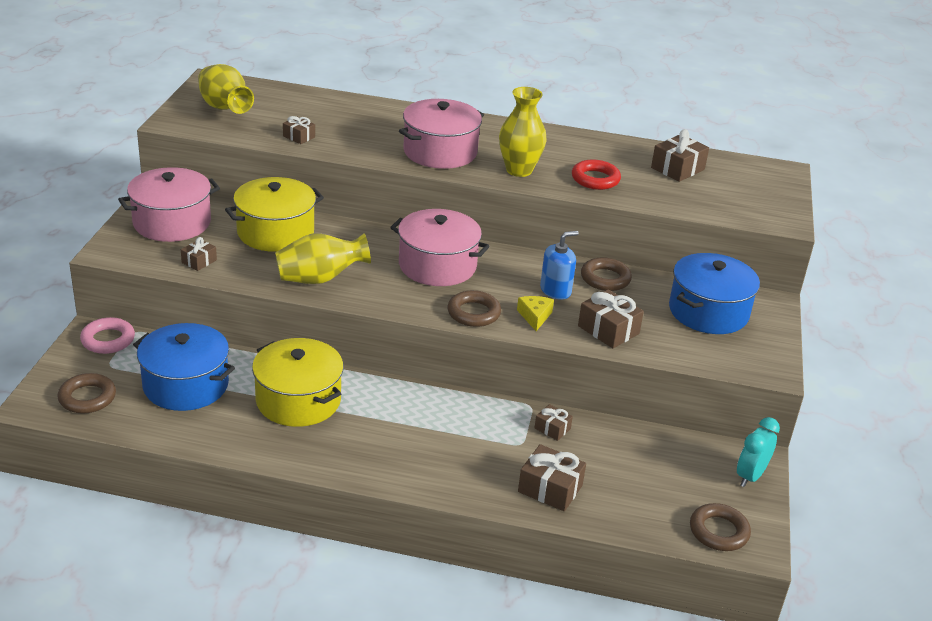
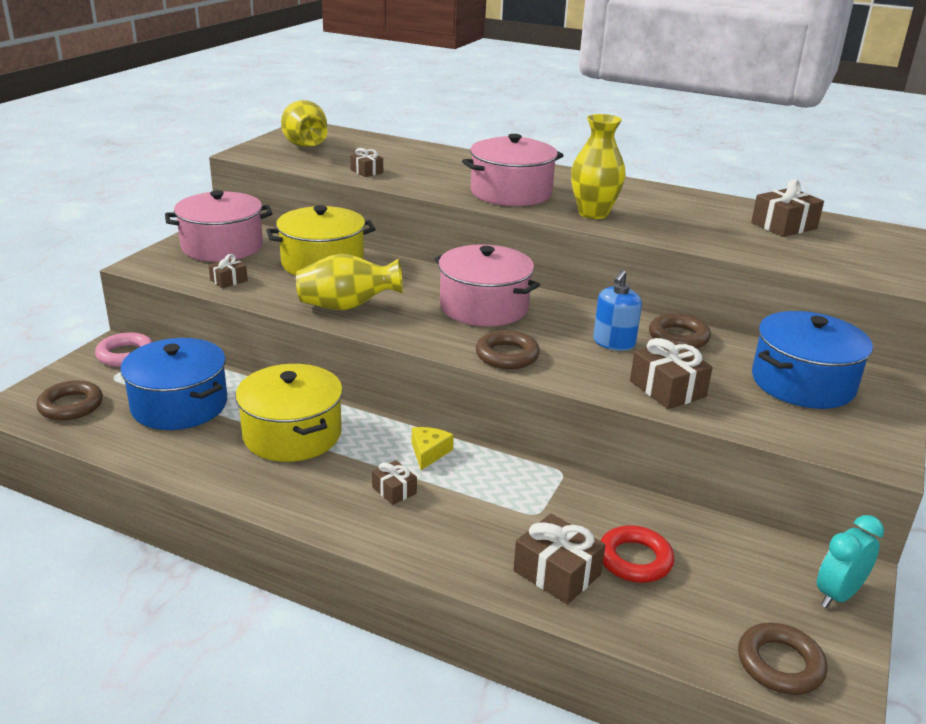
camera: 15 degrees right, 5 degrees down
yellow cheese [517,296,554,331] -> yellow cheese moved to [412,427,454,470]
brown gift [534,404,573,441] -> brown gift moved to [372,460,417,505]
blue soap dispenser [540,231,579,300] -> blue soap dispenser turned 135 degrees clockwise [593,270,642,351]
red ring [572,160,621,190] -> red ring moved to [600,525,674,583]

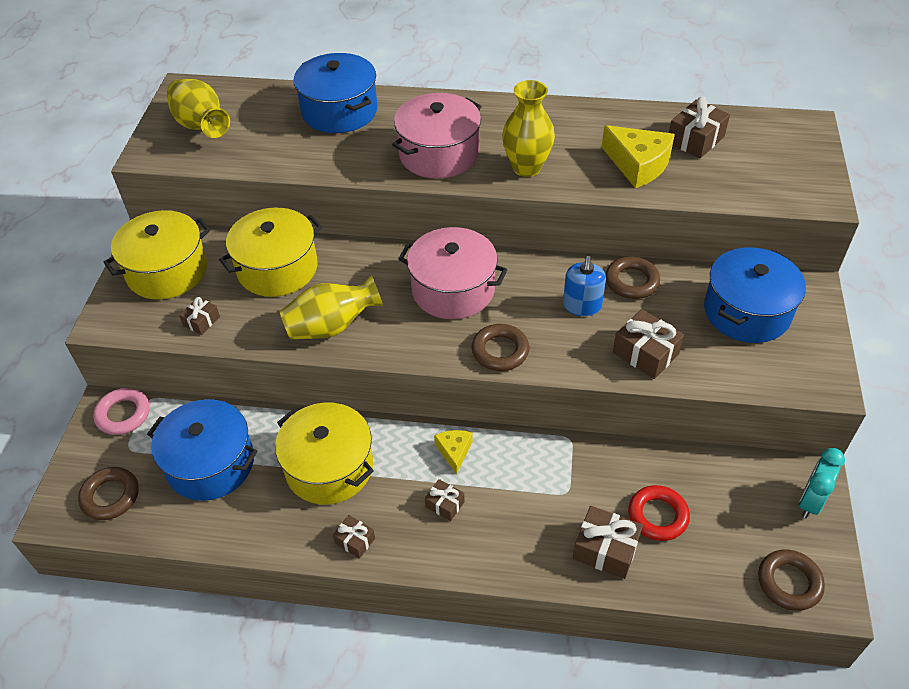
camera: 15 degrees left, 20 degrees up
pink pot [165,190,273,262] -> yellow pot [104,210,210,300]
brown gift [350,148,383,177] -> brown gift moved to [333,515,375,559]
none -> blue pot [294,53,378,133]
none -> yellow cheese [602,125,675,188]

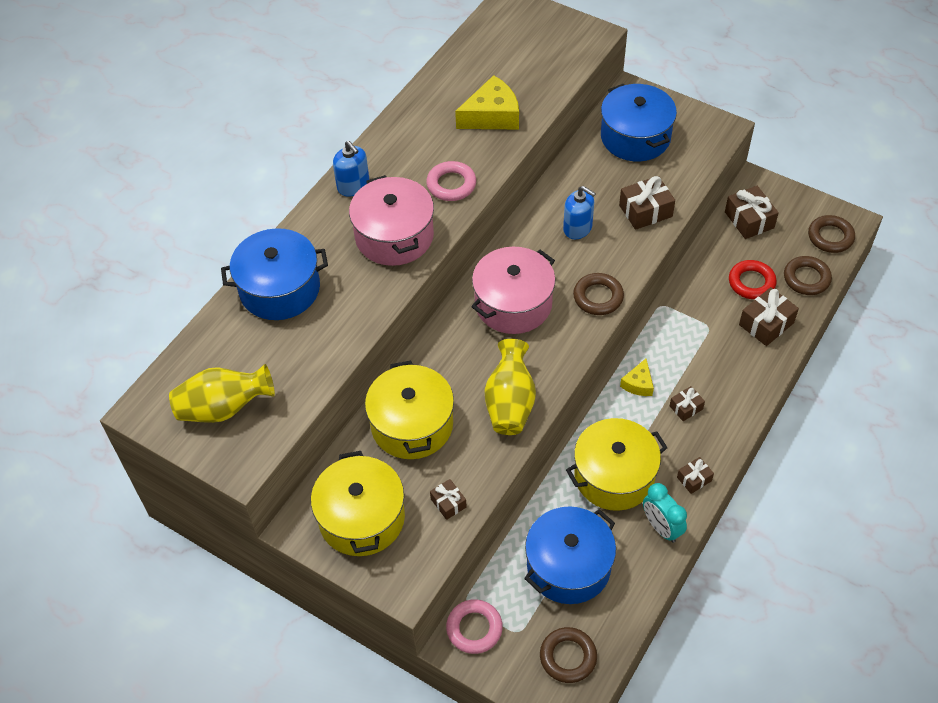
camera: 65 degrees left, 5 degrees up
yellow cheese [434,430,473,474] -> yellow cheese turned 90 degrees counterclockwise [620,359,654,396]
yellow vase [502,80,555,177] -> pink ring [426,161,476,201]
brown ring [606,257,660,299] -> brown ring moved to [784,256,832,295]
brown gift [669,97,730,158] -> brown gift moved to [725,186,779,239]
turquoise clock [799,448,845,518] -> turquoise clock moved to [643,483,687,543]
none -> blue soap dispenser [333,141,370,197]

